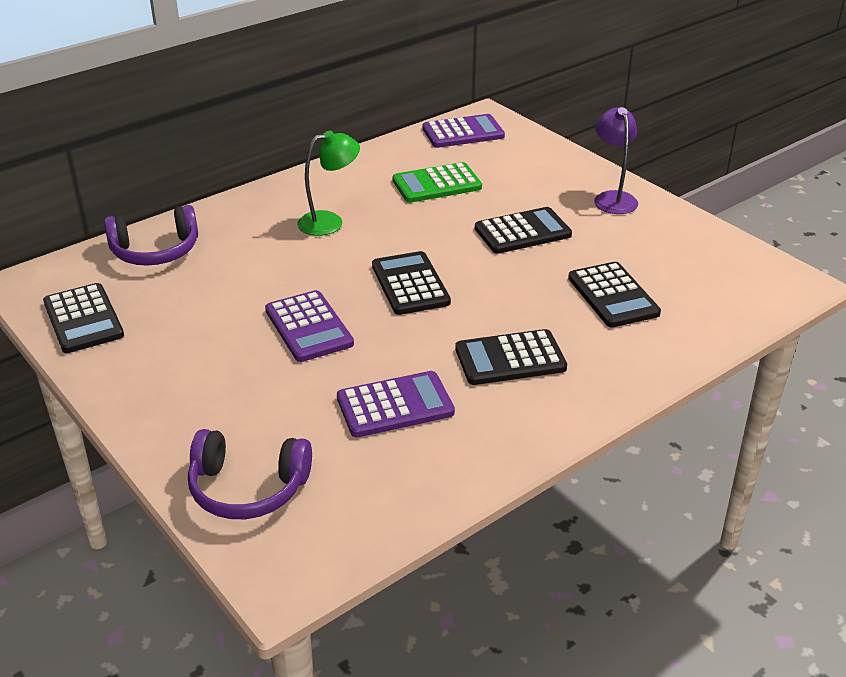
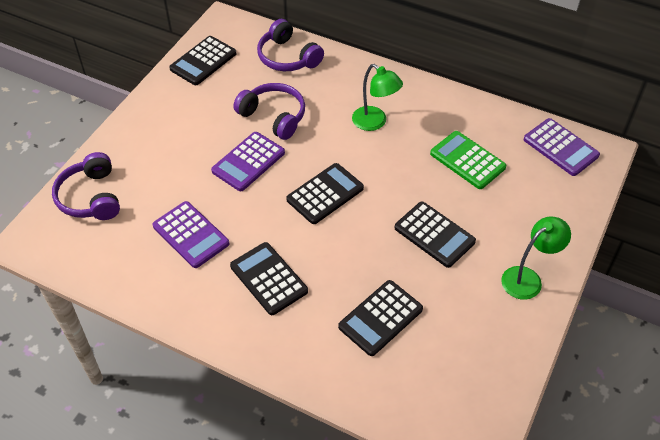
camera: 65 degrees right, 15 degrees up
purple lamp [594,107,638,214] -> green lamp [501,217,571,300]
none -> purple headphones [233,83,305,140]

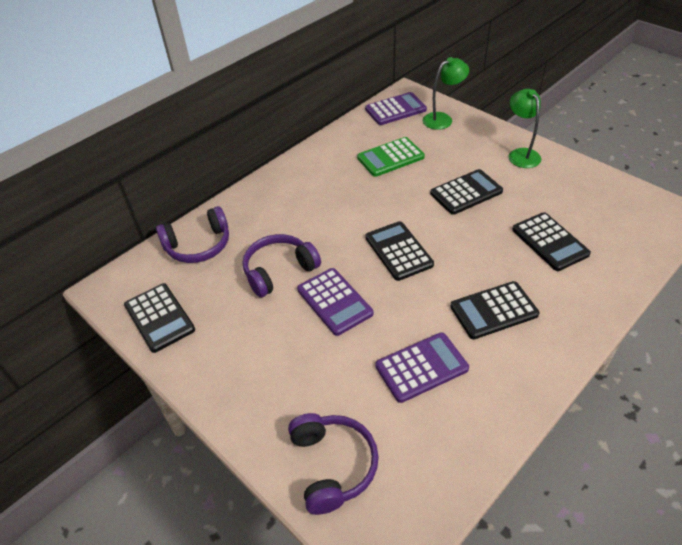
camera: 70 degrees left, 5 degrees down
purple headphones [52,152,120,220] -> purple headphones turned 105 degrees counterclockwise [288,413,379,515]
green lamp [352,64,403,131] -> green lamp moved to [423,57,469,130]

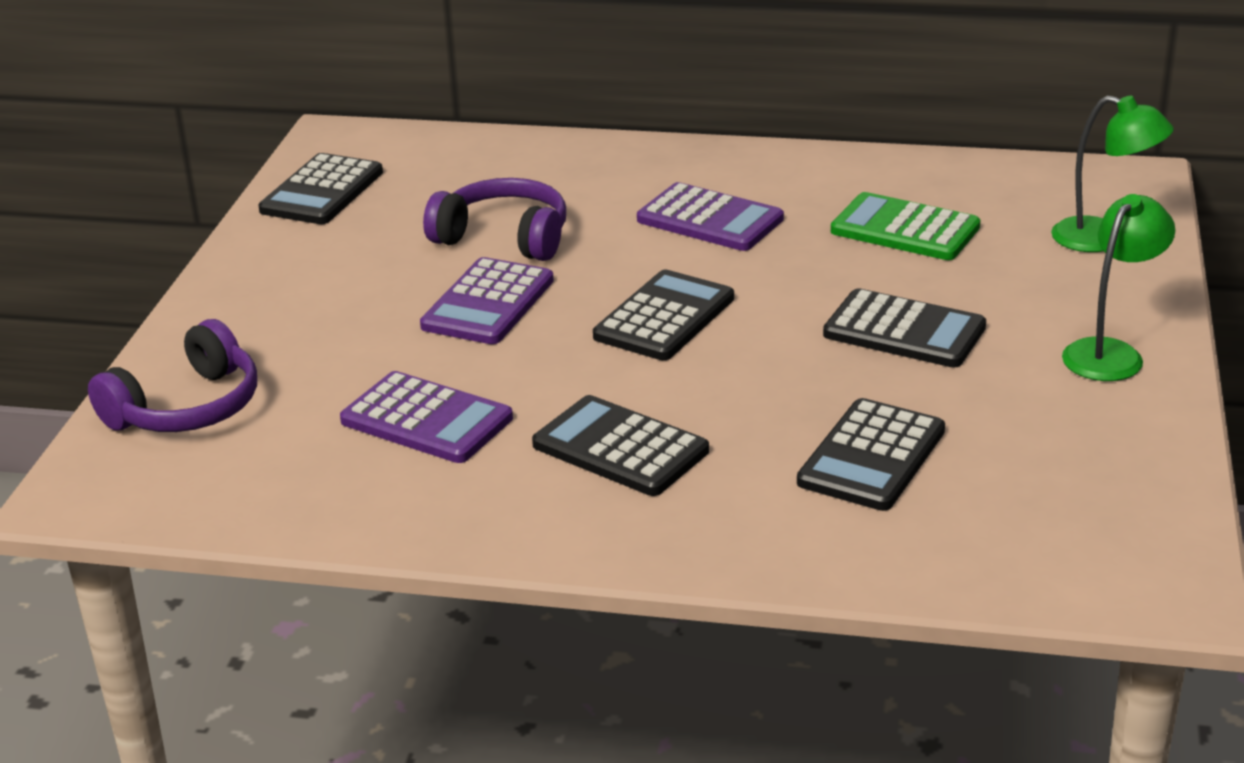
camera: 55 degrees right, 15 degrees down
purple headphones [156,206,229,263] -> none
purple calculator [365,92,427,125] -> purple calculator moved to [637,182,784,251]

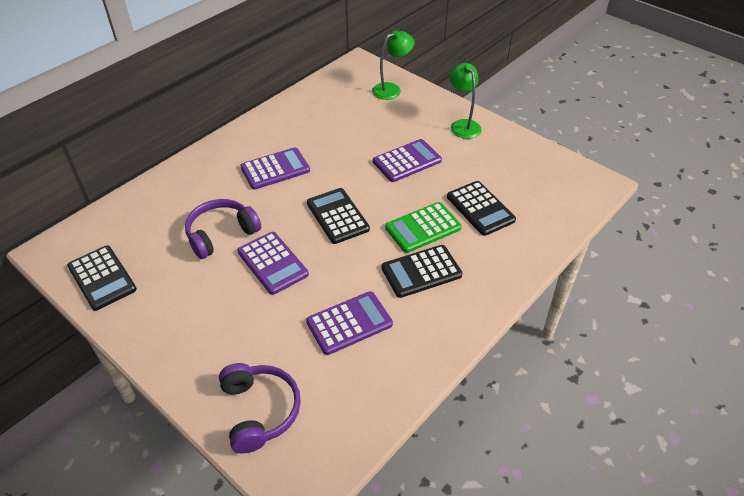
camera: 60 degrees left, 15 degrees up
black calculator [823,288,986,368] -> purple calculator [373,139,442,182]
green calculator [831,192,980,260] -> green calculator moved to [385,202,462,253]

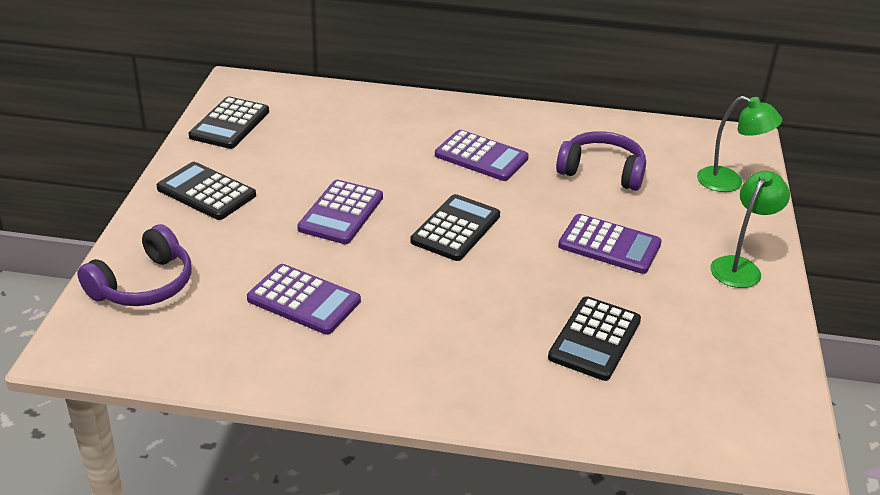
camera: 55 degrees right, 10 degrees down
purple headphones [185,199,261,259] -> purple headphones moved to [556,131,646,191]
black calculator [381,245,463,298] -> black calculator moved to [157,162,256,220]
green calculator [385,202,462,253] -> none

